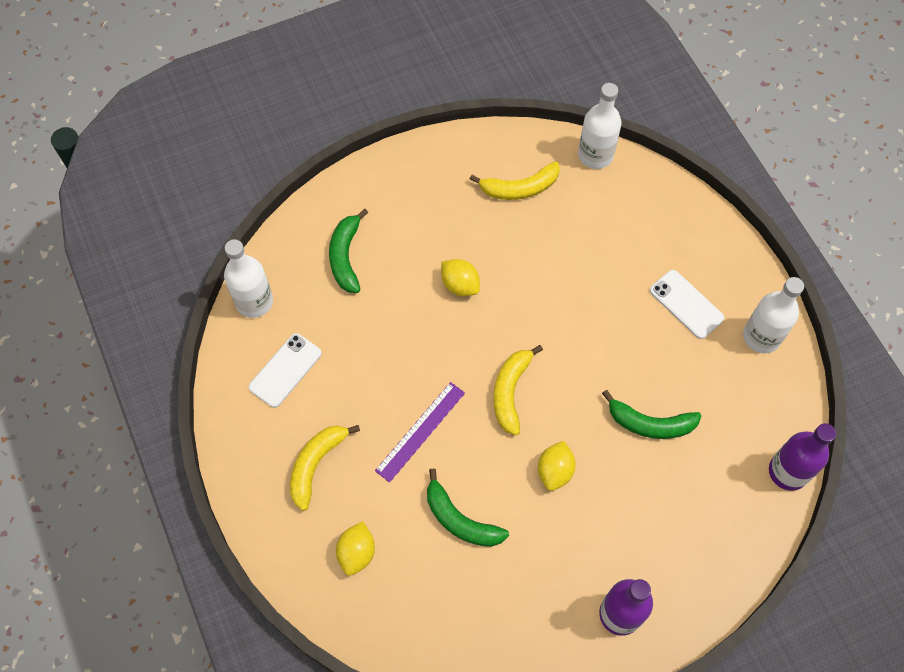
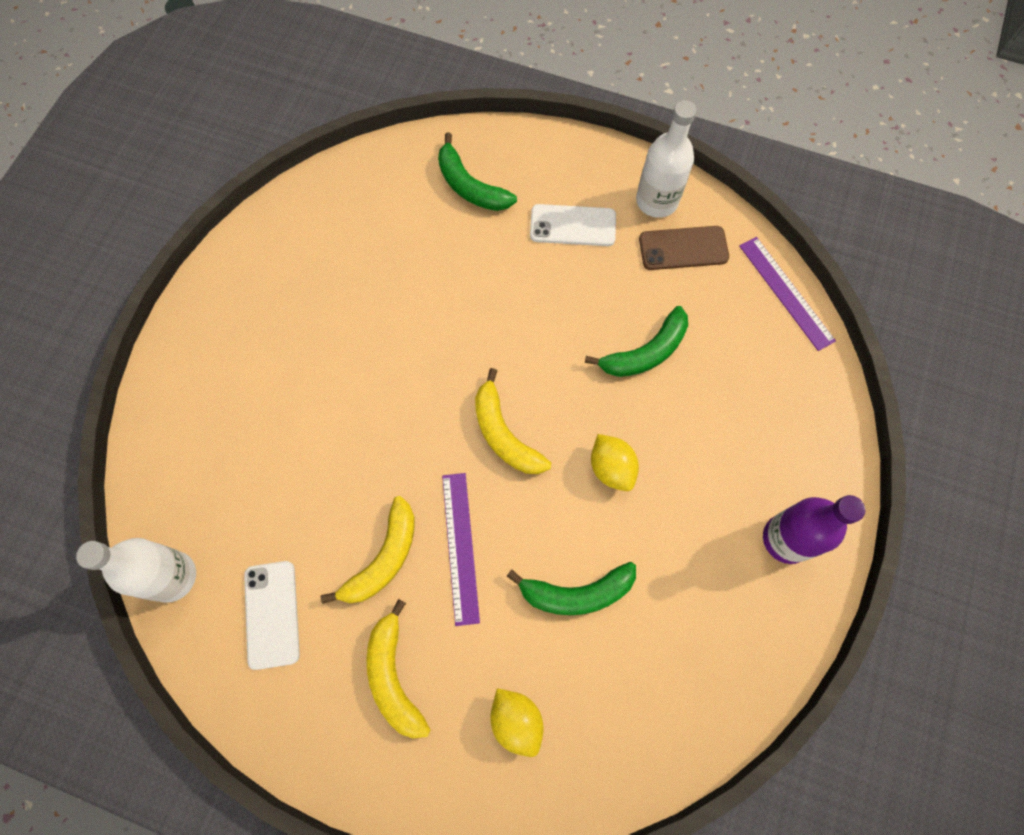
camera: 45 degrees left, 5 degrees up
green banana [329,209,368,293] -> green banana moved to [438,133,517,211]
yellow lemon [441,259,480,296] -> none
yellow banana [470,161,560,200] -> yellow banana moved to [321,496,415,604]
white bottle [578,83,622,169] -> none
purple bottle [769,423,836,491] -> purple ruler [739,237,836,351]
none -> brown phone [639,226,729,270]

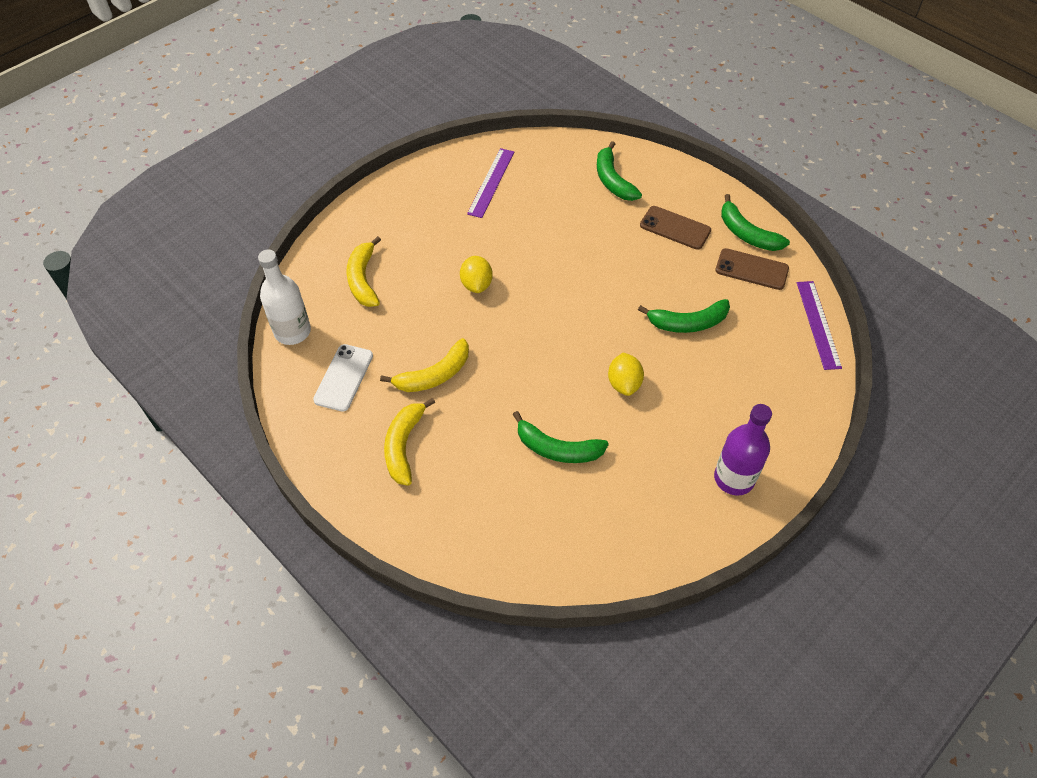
camera: 25 degrees right, 15 degrees down
purple ruler [442,473,480,626] -> purple ruler moved to [467,148,514,218]
yellow banana [475,368,551,474] -> yellow banana moved to [347,236,381,307]
yellow lemon [490,689,544,757] -> yellow lemon moved to [460,256,493,293]
white phone [530,204,616,246] -> brown phone [640,206,711,250]
white bottle [636,100,697,218] -> green banana [721,194,790,251]

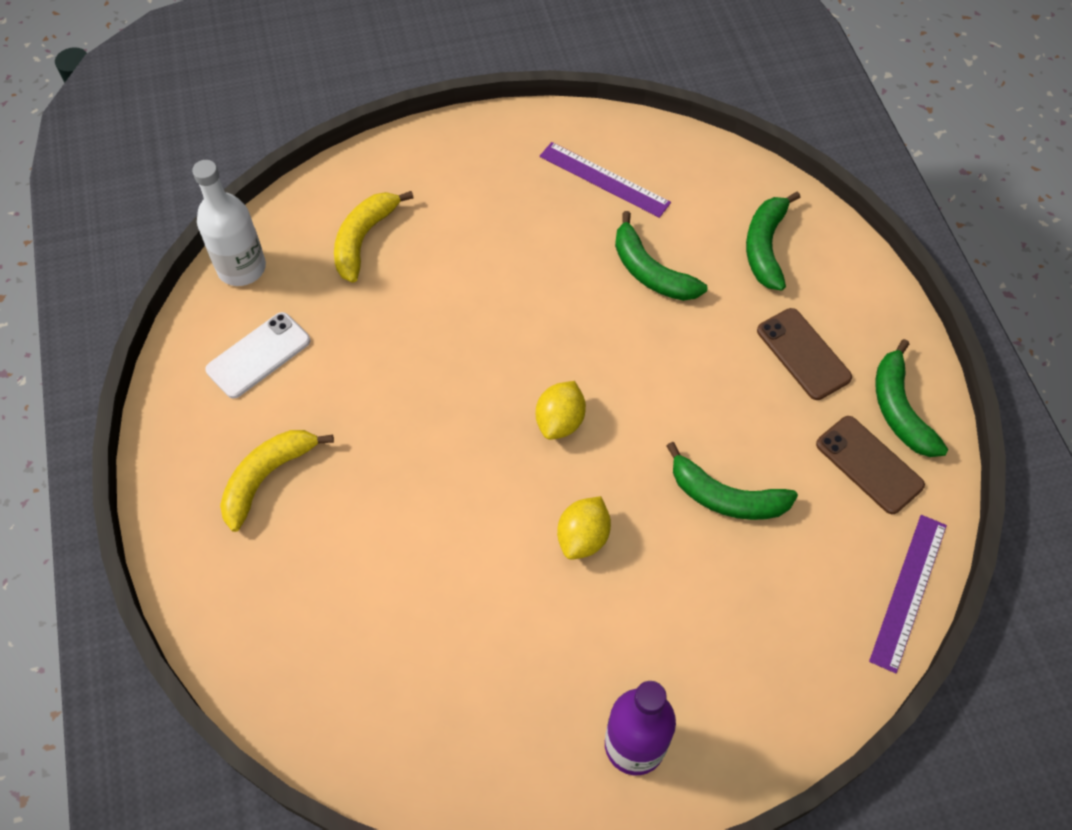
camera: 30 degrees right, 5 degrees up
yellow banana [380,338,469,392] -> none
yellow lemon [460,256,493,293] -> yellow lemon moved to [536,381,586,440]
purple ruler [467,148,514,218] -> purple ruler turned 75 degrees clockwise [540,142,671,218]
green banana [513,411,609,463] -> green banana moved to [615,211,707,301]

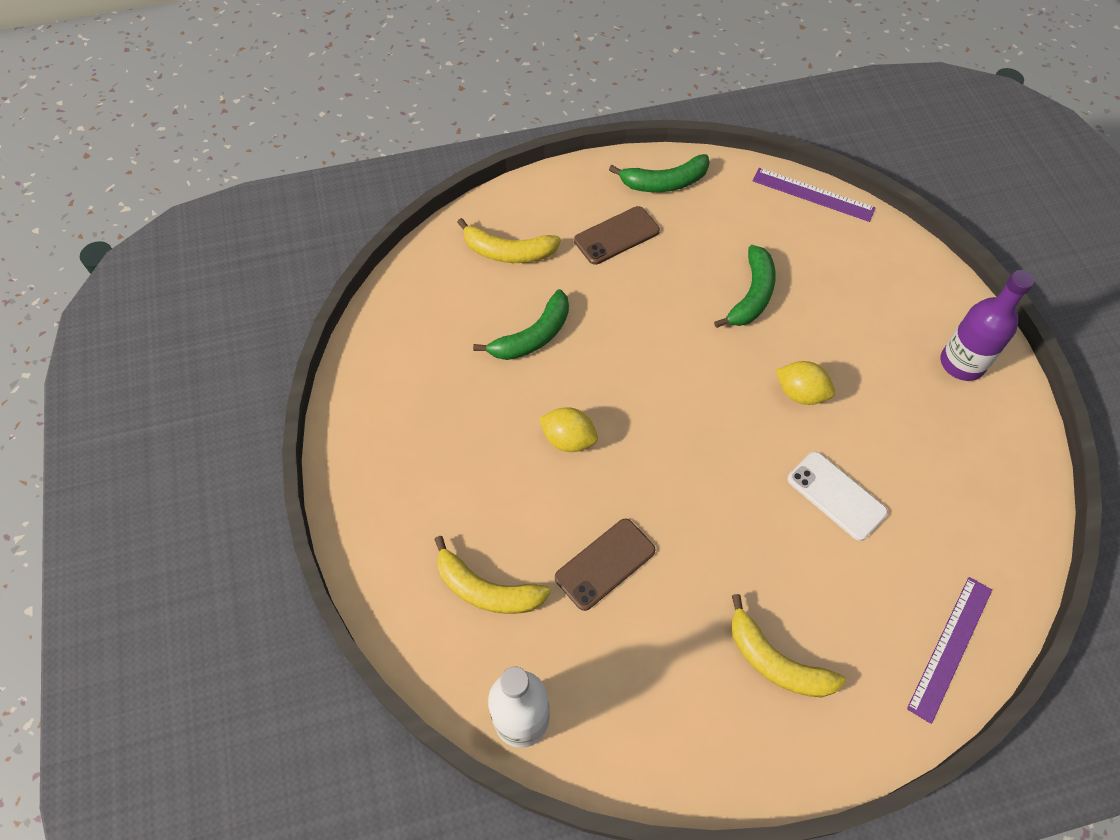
camera: 90 degrees left, 0 degrees up
white phone [205,312,310,399] -> white phone moved to [787,452,888,541]
yellow lemon [536,381,586,440] -> yellow lemon moved to [539,407,598,452]
purple ruler [540,142,671,218] -> purple ruler moved to [907,577,992,724]
green banana [746,192,800,291] -> yellow banana [457,218,561,263]
brown phone [816,416,925,514] -> brown phone moved to [555,519,655,611]

